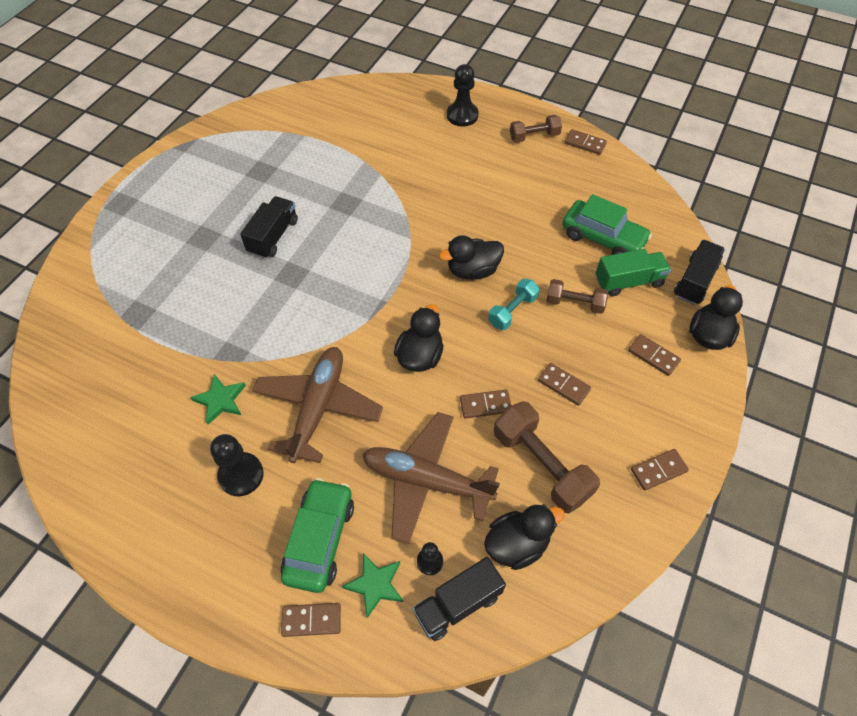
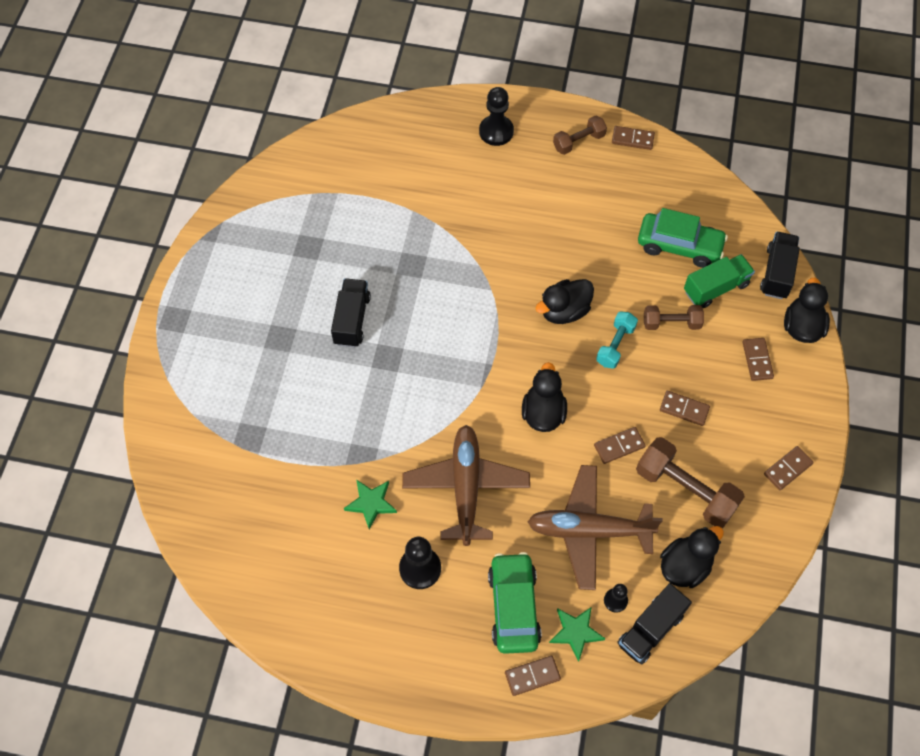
camera: 15 degrees left, 5 degrees up
brown domino [628,334,681,376] -> brown domino turned 60 degrees clockwise [742,338,774,381]

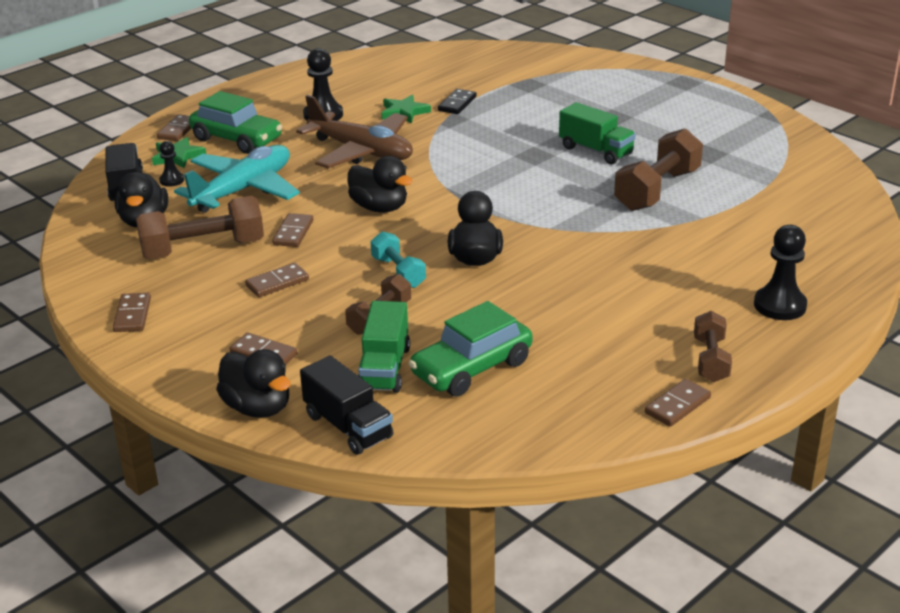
camera: 125 degrees right, 30 degrees down
black truck [331,278,371,348] -> green truck [559,102,636,164]
brown plane [528,465,663,590] -> turquoise plane [174,145,300,213]
none -> black domino [438,89,476,114]
none -> brown dumbbell [614,128,703,211]

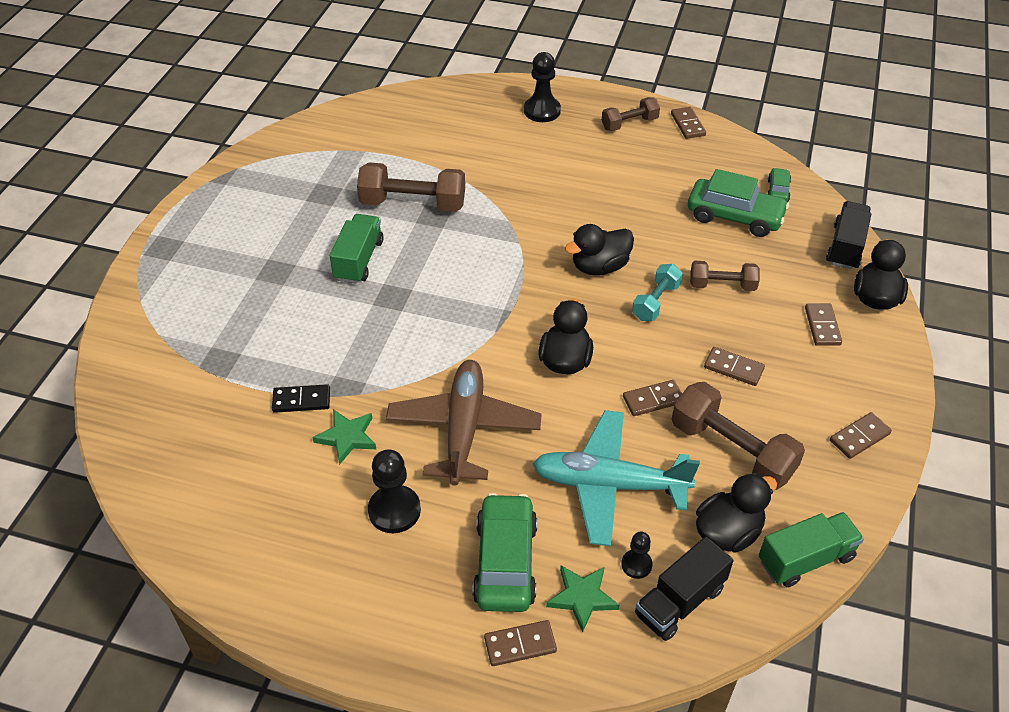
camera: 120 degrees left, 15 degrees up
green truck [358,301,410,393] -> green truck moved to [759,512,864,587]
brown domino [645,379,711,427] -> brown domino turned 60 degrees clockwise [671,107,706,139]
none -> green car [767,168,791,202]

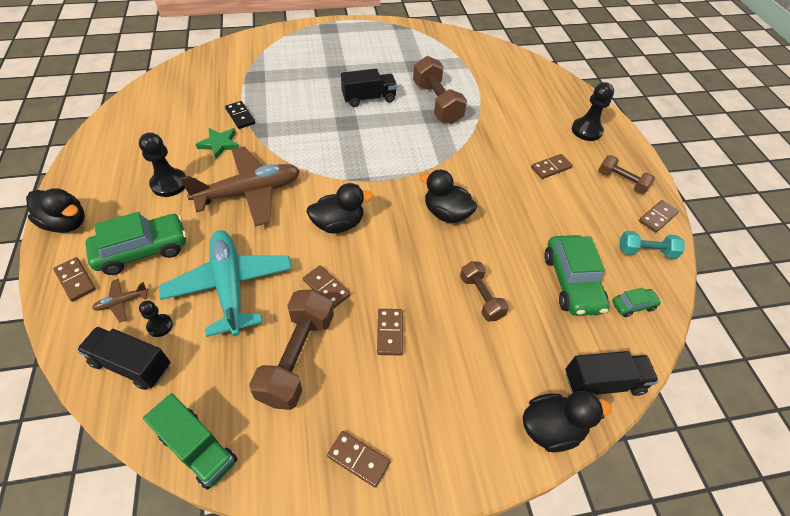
camera: 60 degrees right, 5 degrees up
green truck [330,214,384,284] -> black truck [341,69,397,107]
green star [546,565,619,633] -> brown plane [92,279,148,322]
turquoise dumbbell [632,264,683,321] -> turquoise dumbbell moved to [619,231,685,259]
black duck [696,473,777,553] -> black duck moved to [26,188,85,233]
brown domino [805,303,842,346] -> brown domino moved to [531,154,573,179]

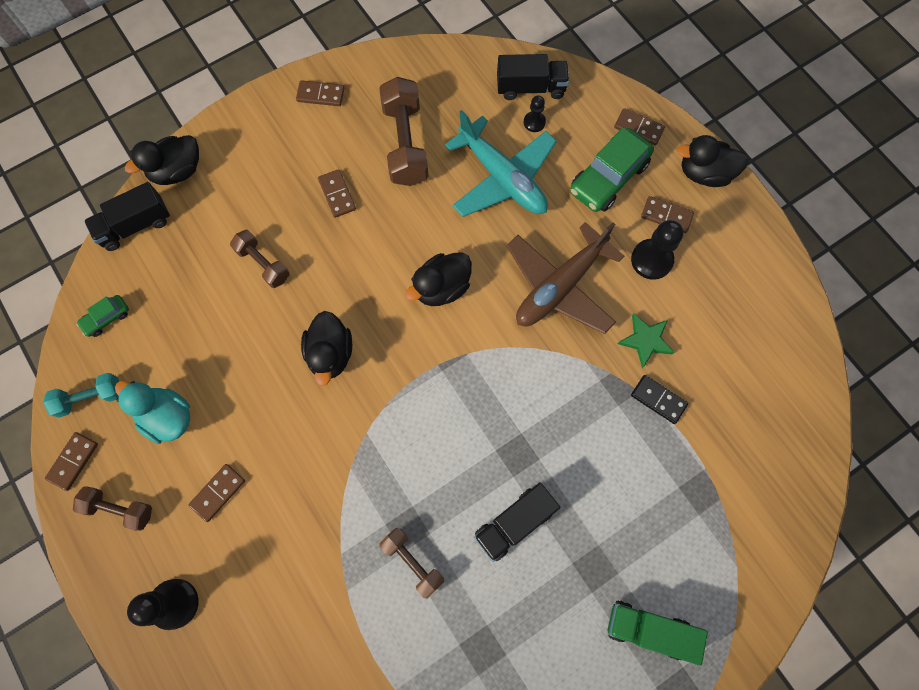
camera: 160 degrees right, 20 degrees up
brown plane [92,279,148,322] -> none
green truck [143,393,237,490] -> green truck moved to [608,600,708,666]
brown domino [303,265,350,309] -> brown domino moved to [641,196,694,233]
brown dumbbell [413,56,467,124] -> brown dumbbell [379,528,444,599], size x0.59
black duck [420,169,477,223] -> black duck turned 75 degrees clockwise [301,311,352,386]
green car [544,235,609,316] -> none
none -> turquoise duck [115,381,190,444]

